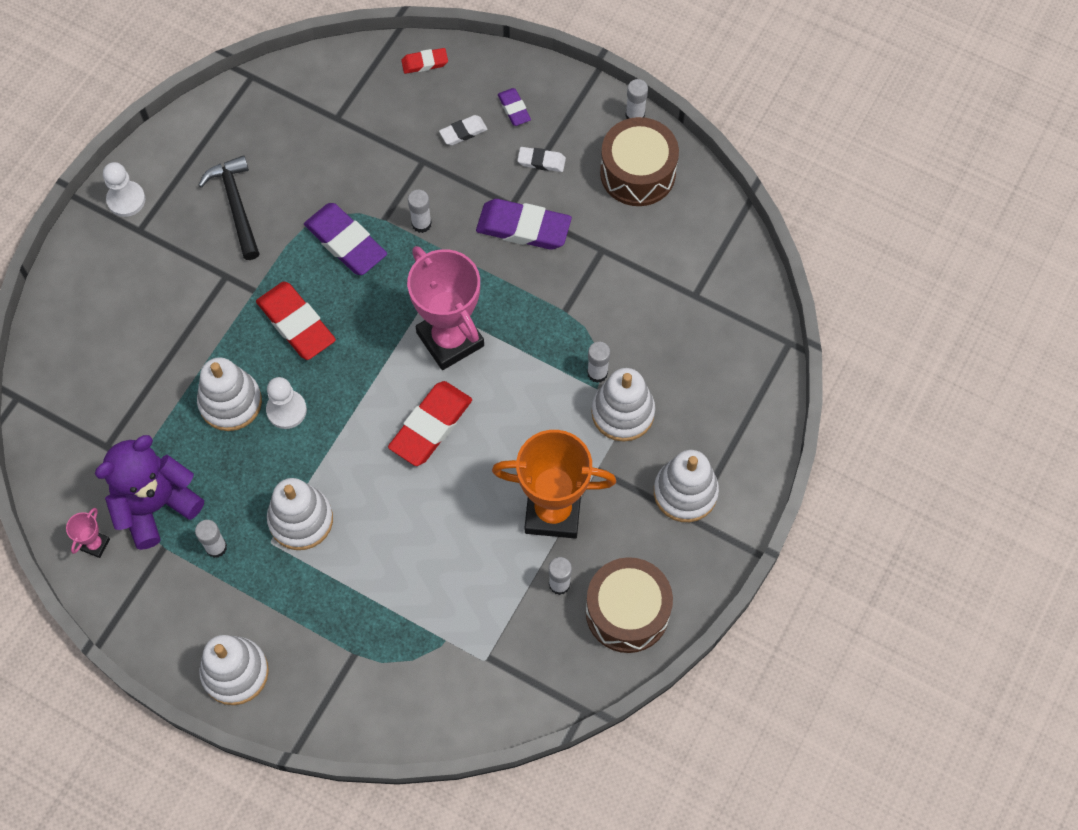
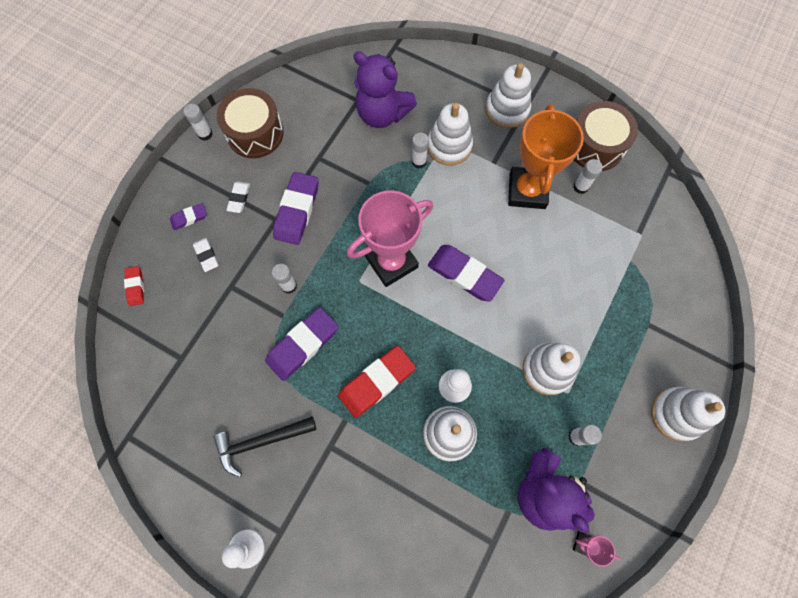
camera: 90 degrees left, 5 degrees up
red eraser [388,381,472,466] -> purple eraser [428,245,505,302]
none -> purple teddy bear [353,51,417,128]

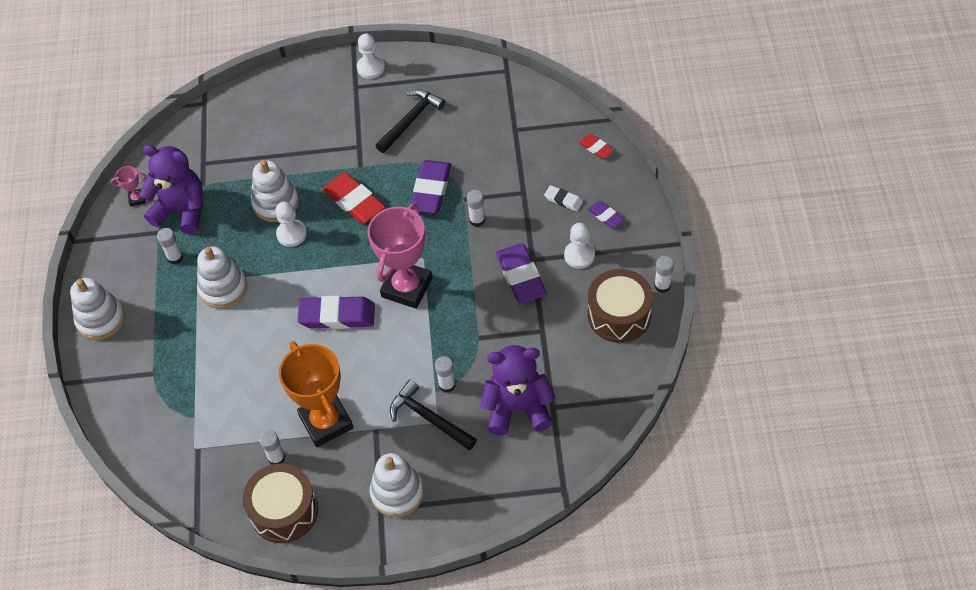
camera: 150 degrees right, 15 degrees down
purple eraser [170,203,207,230] -> purple eraser turned 75 degrees counterclockwise [588,201,624,228]
white eraser [226,181,250,213] -> white pawn [564,223,595,269]
red eraser [338,346,416,418] -> red eraser turned 60 degrees counterclockwise [322,172,386,224]
white stacking toy [428,103,473,166] -> black hammer [390,379,477,451]

